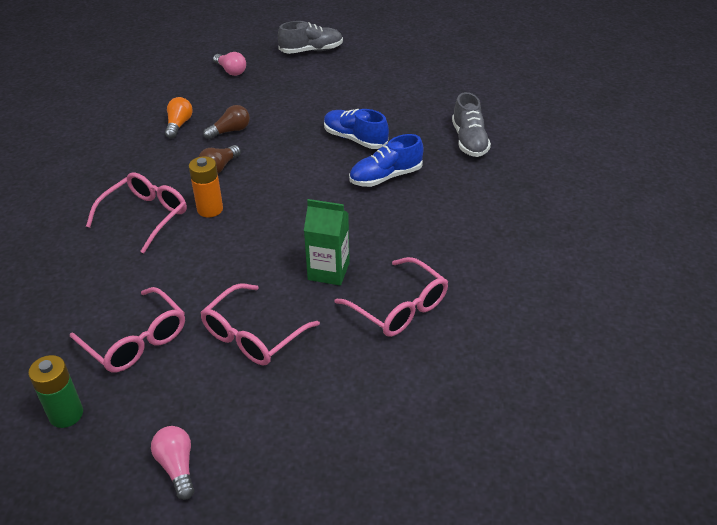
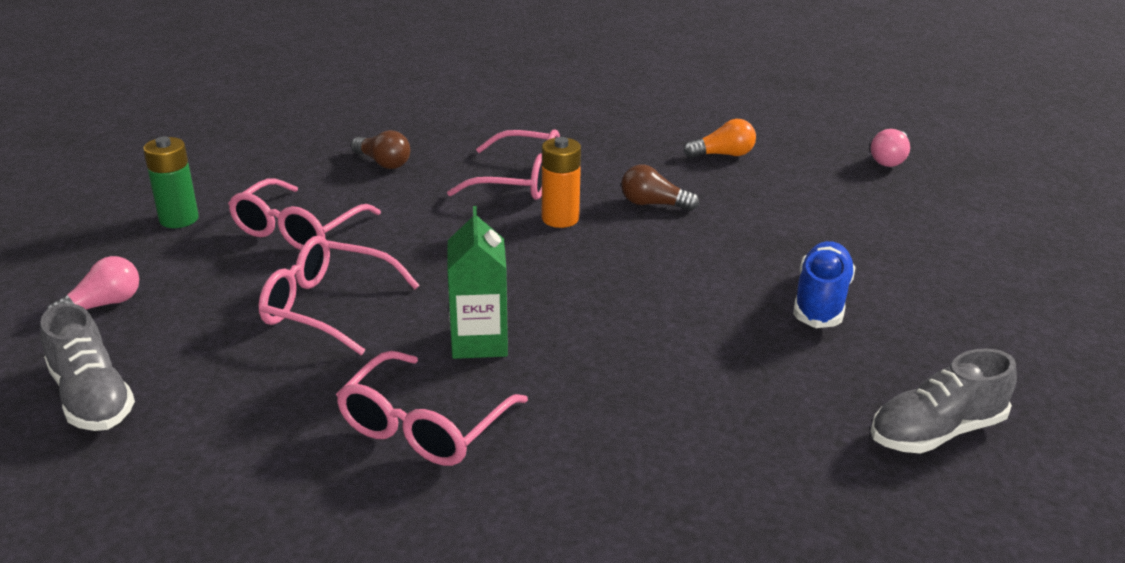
camera: 70 degrees right, 10 degrees down
brown light bulb [203,105,250,139] -> brown light bulb moved to [351,130,410,169]
grey shoe [278,21,343,54] -> grey shoe moved to [40,303,135,431]
blue shoe [349,134,424,187] -> none

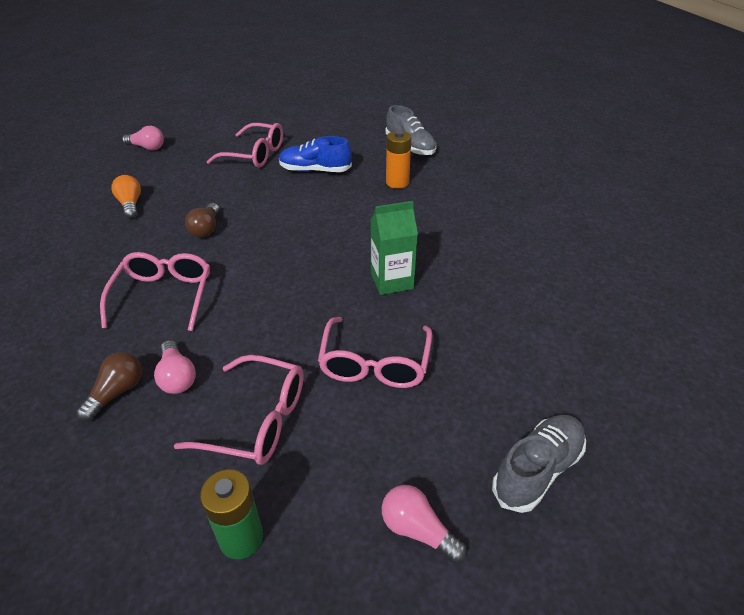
camera: 100 degrees left, 10 degrees up
pink glasses [336,351,528,466] -> pink glasses moved to [207,123,283,168]
orange battery [542,137,581,228] -> orange battery moved to [386,130,411,189]
none -> pink light bulb [154,340,196,394]

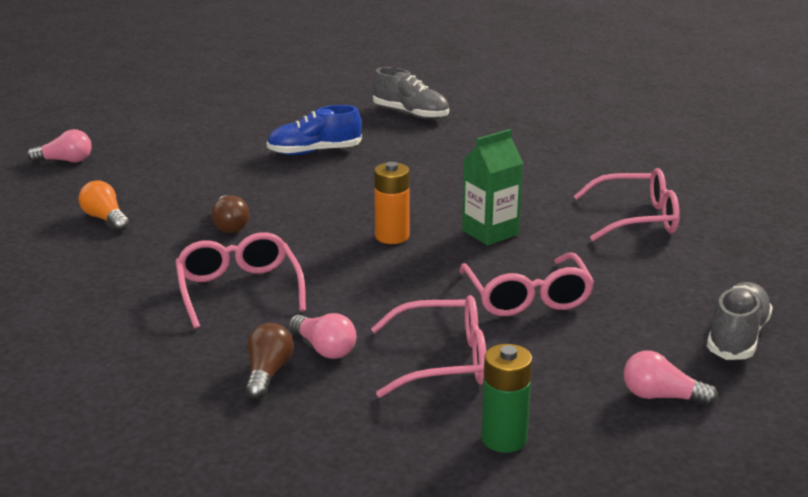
camera: 20 degrees left, 15 degrees down
pink glasses [207,123,283,168] -> pink glasses moved to [574,168,680,241]
orange battery [386,130,411,189] -> orange battery moved to [374,162,410,244]

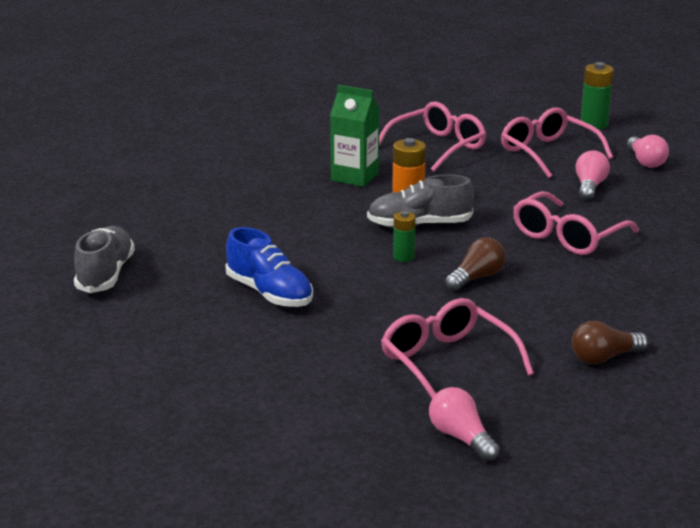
camera: 120 degrees left, 0 degrees up
orange light bulb [79,180,129,231] -> none
brown light bulb [245,323,294,399] -> brown light bulb moved to [572,321,648,364]
pink glasses [574,168,680,241] -> pink glasses moved to [381,298,534,398]
pink light bulb [623,351,718,406] -> pink light bulb moved to [627,135,669,168]
grey shoe [707,282,773,360] -> grey shoe moved to [367,174,474,228]
none -> green battery [393,211,416,262]

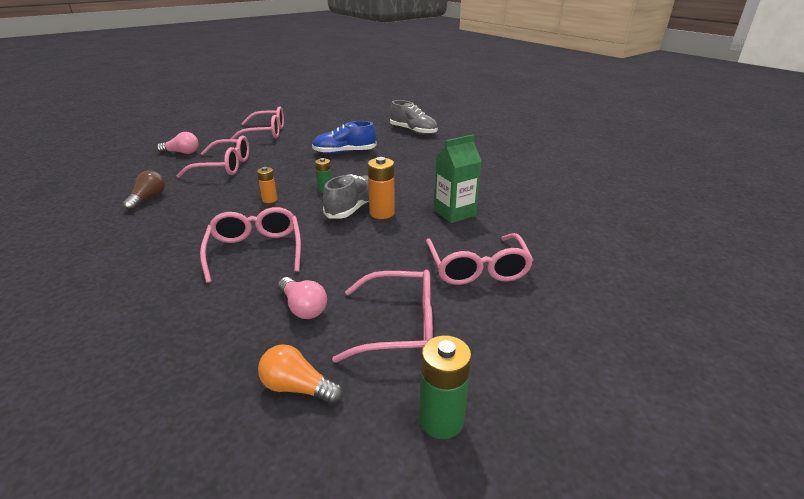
camera: 125 degrees right, 5 degrees up
brown light bulb [445,237,506,291] -> orange battery [257,167,277,203]
pink light bulb [627,135,669,168] -> orange light bulb [258,345,343,404]
none -> pink glasses [230,106,284,139]

